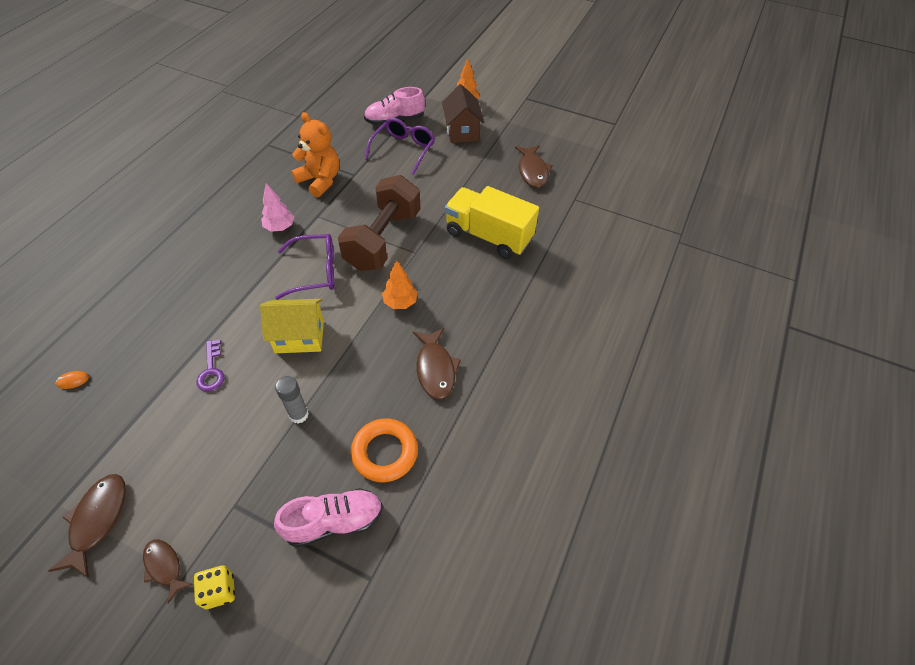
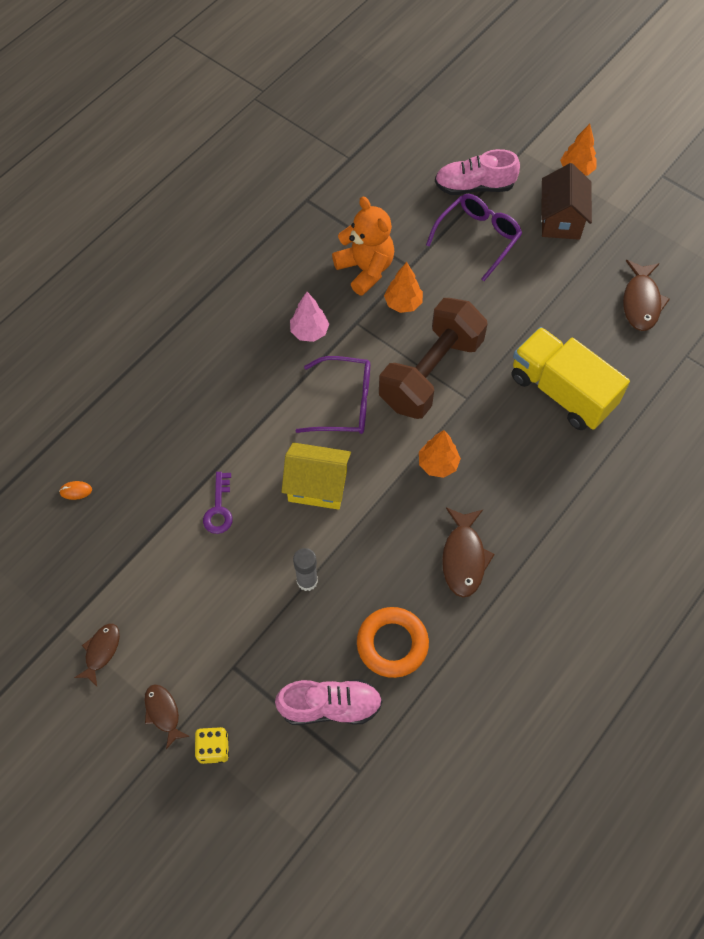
camera: 15 degrees right, 10 degrees up
brown fish [48,474,126,578] -> brown fish [74,623,120,686], size x0.64
none -> orange tree [384,262,423,313]

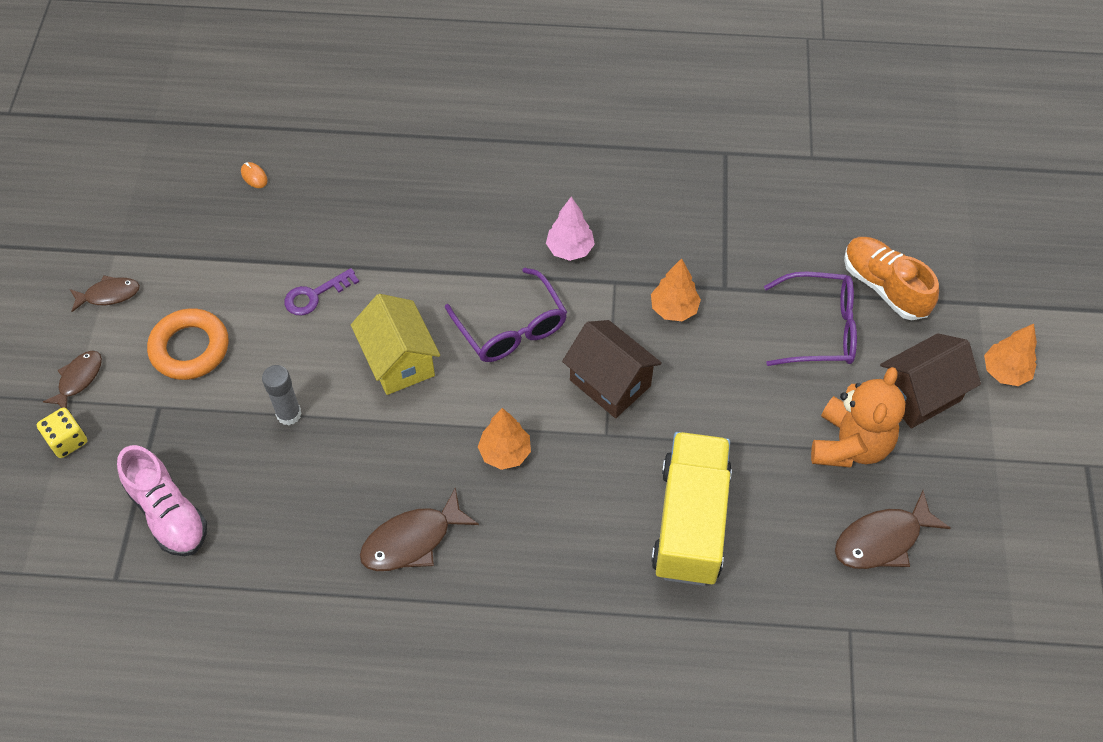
camera: 55 degrees right, 5 degrees down
orange teddy bear [332,196,394,296] -> orange teddy bear moved to [811,367,906,467]
orange ring [357,607,429,678] -> orange ring moved to [147,308,229,380]
brown dumbbell [379,298,488,419] -> brown house [562,320,662,418]
pink shoe [435,149,520,195] -> orange shoe [844,237,939,320]

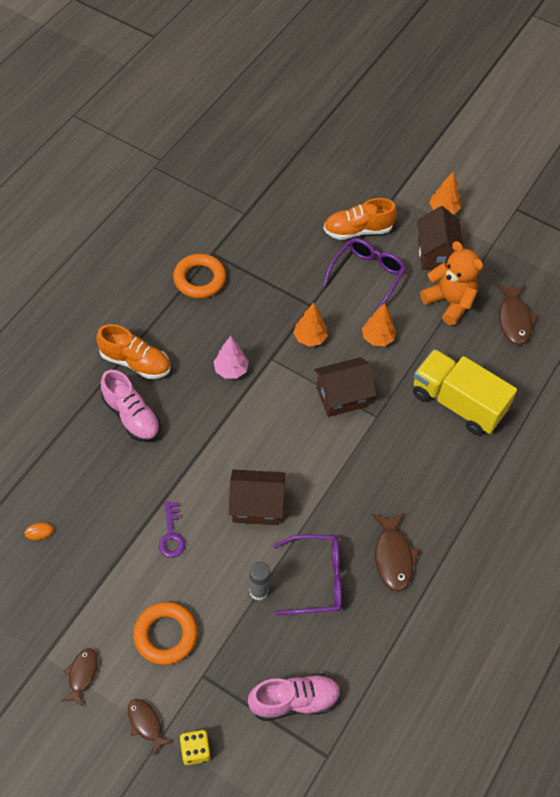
camera: 65 degrees left, 0 degrees up
yellow house [351,294,440,395] -> brown house [229,470,285,525]
purple glasses [445,268,567,362] -> purple glasses moved to [273,535,342,615]
orange tree [478,408,531,470] -> orange tree moved to [362,303,396,346]
none -> orange shoe [96,324,171,379]
none -> pink shoe [101,370,160,442]
none -> orange ring [173,254,226,299]

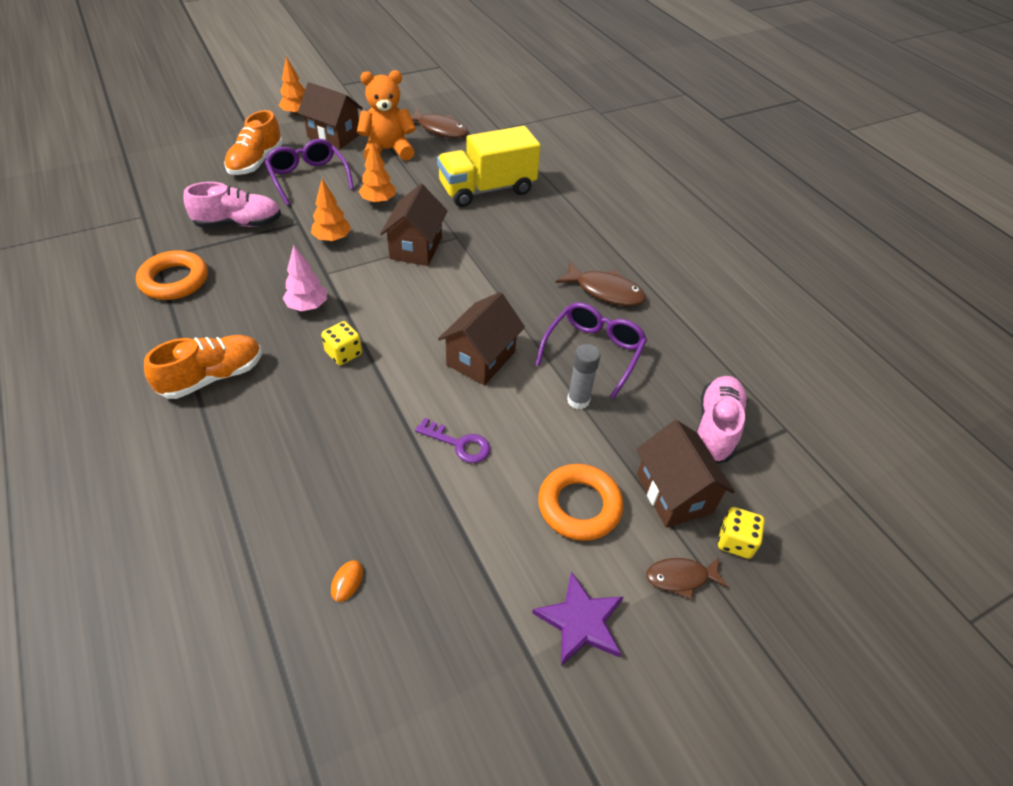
camera: 60 degrees left, 10 degrees down
brown fish [61,648,98,707] -> purple star [532,571,624,666]
pink shoe [101,370,160,442] -> pink shoe moved to [183,182,281,228]
none -> yellow dice [321,321,362,365]
none -> brown house [636,420,735,527]

